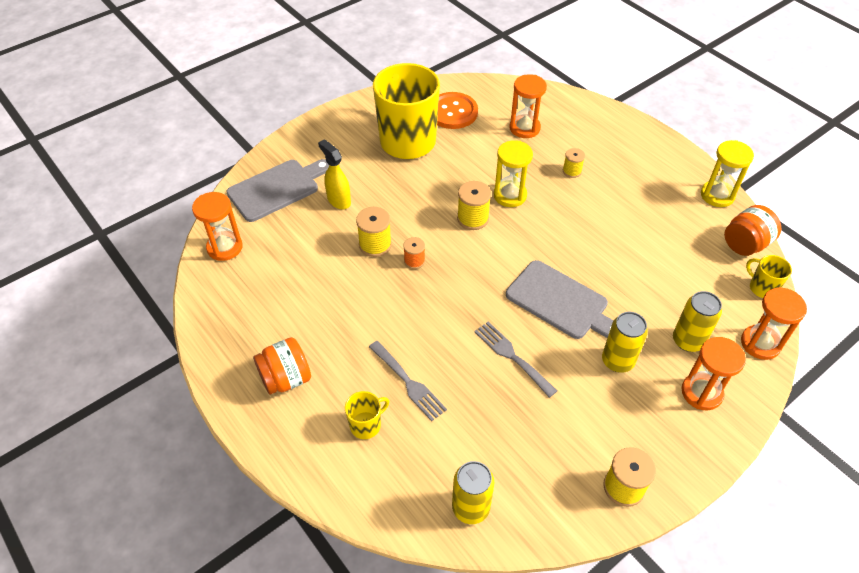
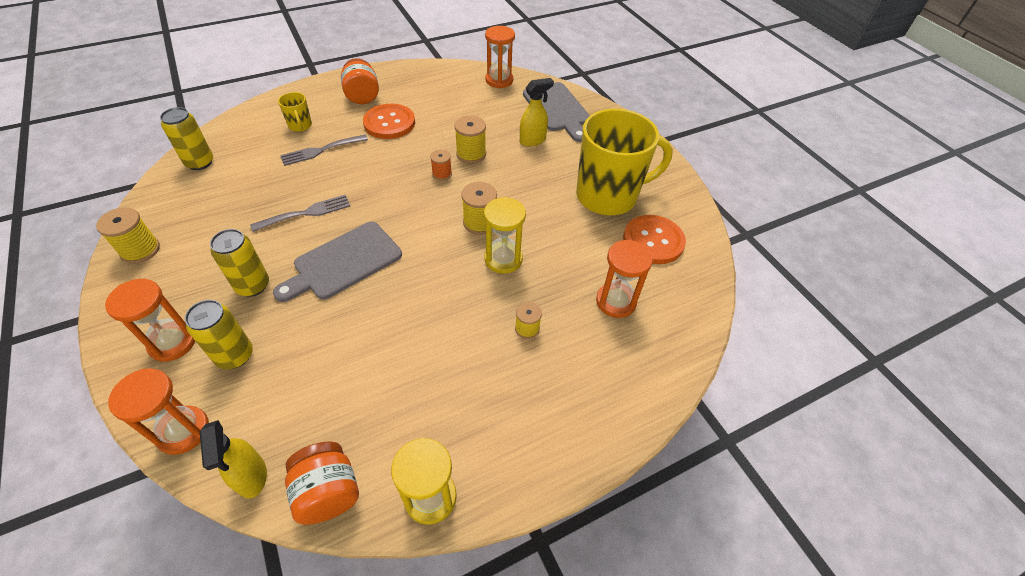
camera: 100 degrees right, 0 degrees up
yellow mug [746,255,792,298] -> yellow spray bottle [200,420,267,499]
none -> orange button [363,104,415,139]

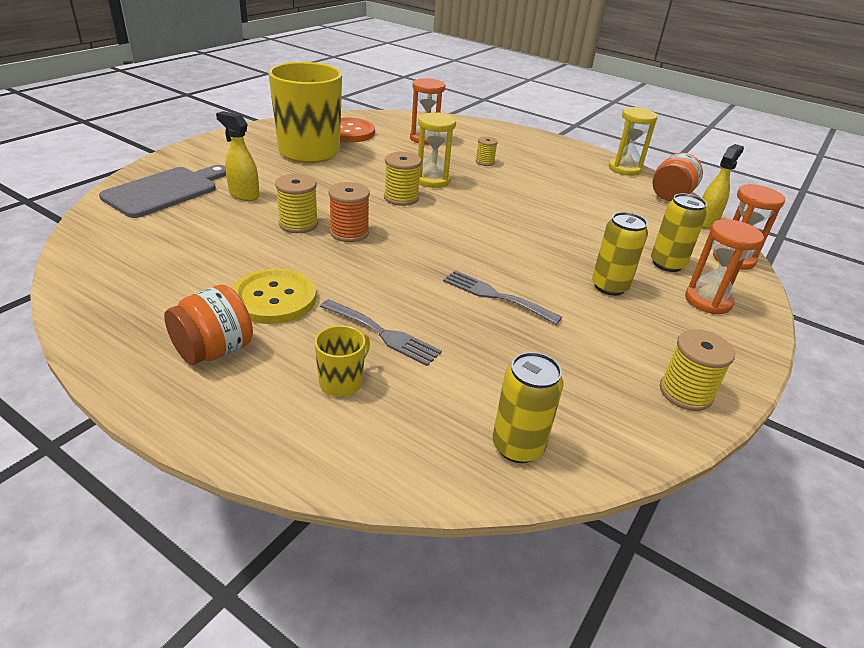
camera: 120 degrees left, 15 degrees down
grey cutting board [273,222,402,302] -> none
orange button [363,104,415,139] -> yellow button [232,269,316,324]
orange spool [430,149,452,180] -> orange spool [329,182,370,242], size x1.58
orange hourglass [485,26,515,88] -> none

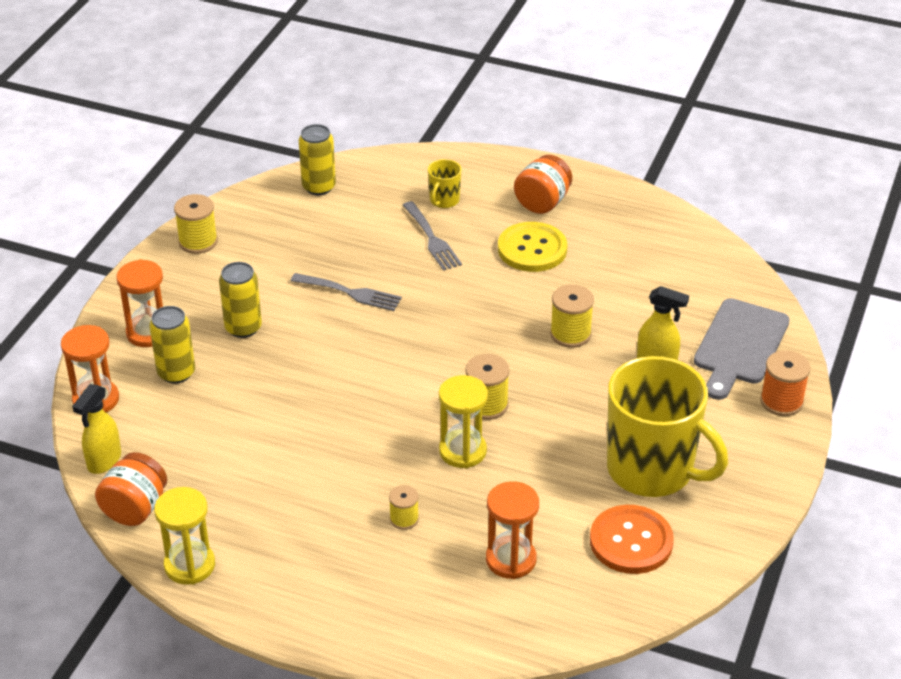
camera: 170 degrees right, 5 degrees up
grey fork [320,299,442,366] -> grey fork turned 135 degrees counterclockwise [403,201,462,271]
orange spool [329,182,370,242] -> orange spool moved to [760,350,811,416]

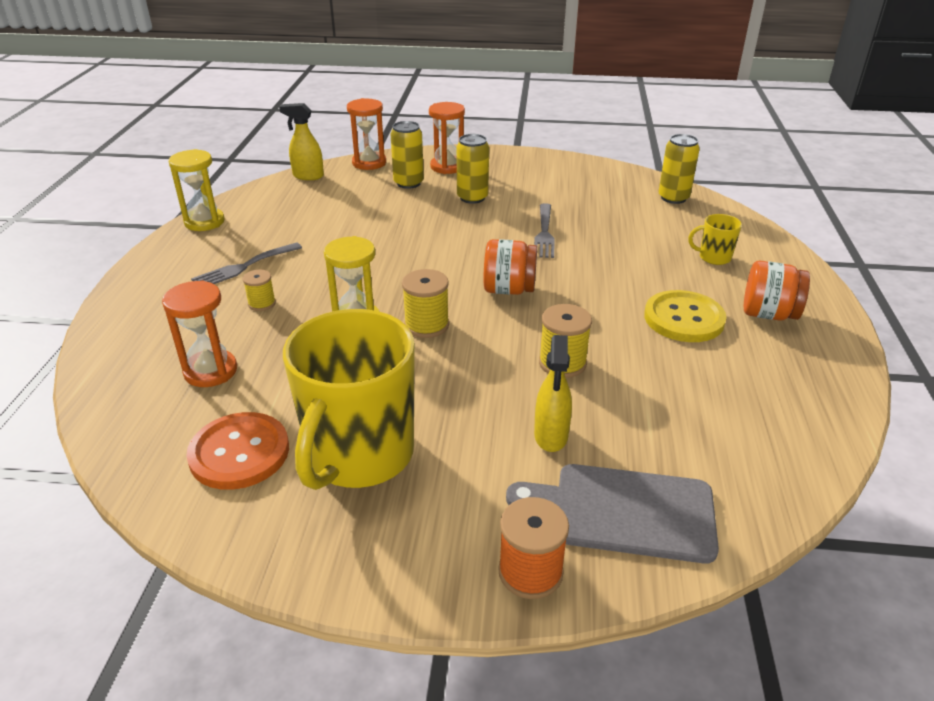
camera: 75 degrees right, 5 degrees down
orange jar [95,452,167,526] -> orange jar moved to [483,239,537,295]
yellow spool [174,194,218,254] -> none
grey fork [403,201,462,271] -> grey fork moved to [191,242,302,284]

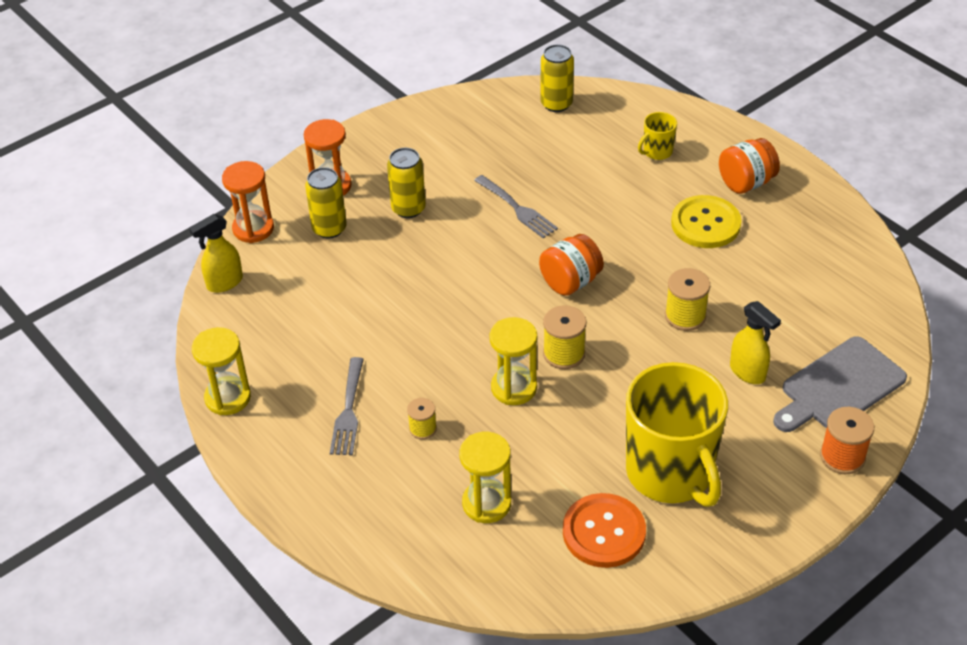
camera: 45 degrees left, 10 degrees up
orange hourglass [162,280,237,387] -> yellow hourglass [459,432,511,523]

